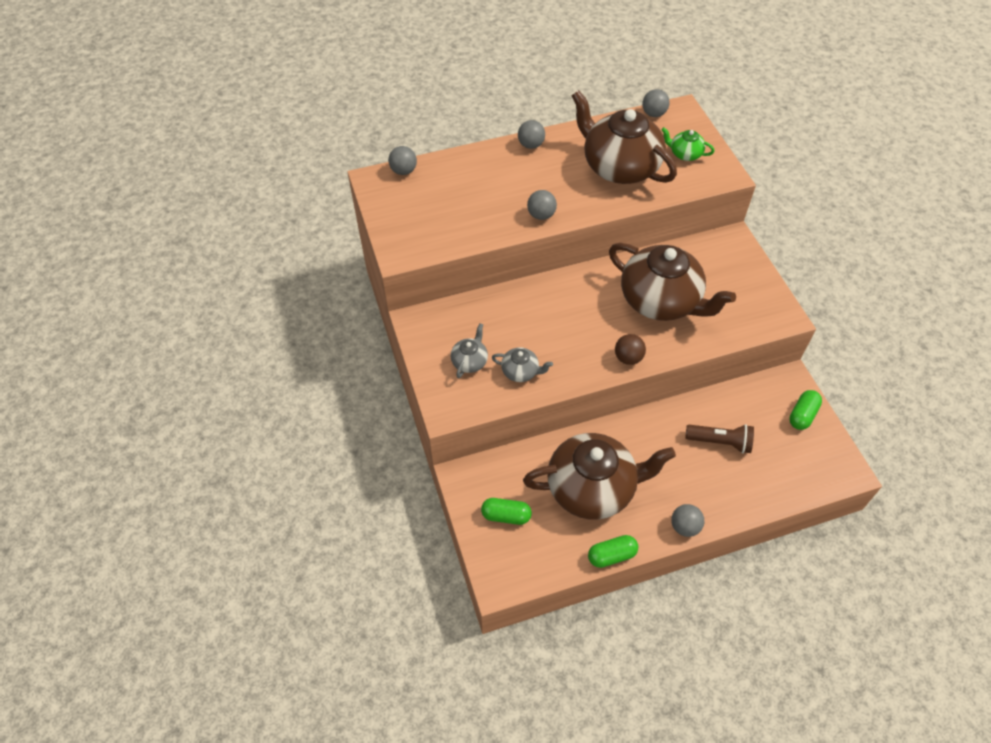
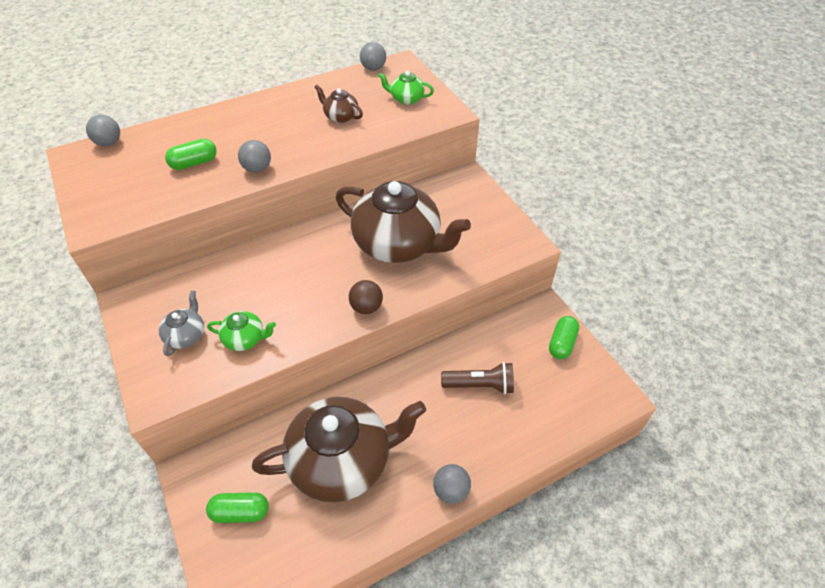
camera: 10 degrees left, 5 degrees down
grey teapot [492,347,553,382] -> green teapot [207,311,276,351]
grey ball [518,120,545,149] -> none
brown teapot [572,90,677,184] -> brown teapot [315,85,363,123], size x0.43
green capsule [588,535,638,568] -> green capsule moved to [165,139,217,170]

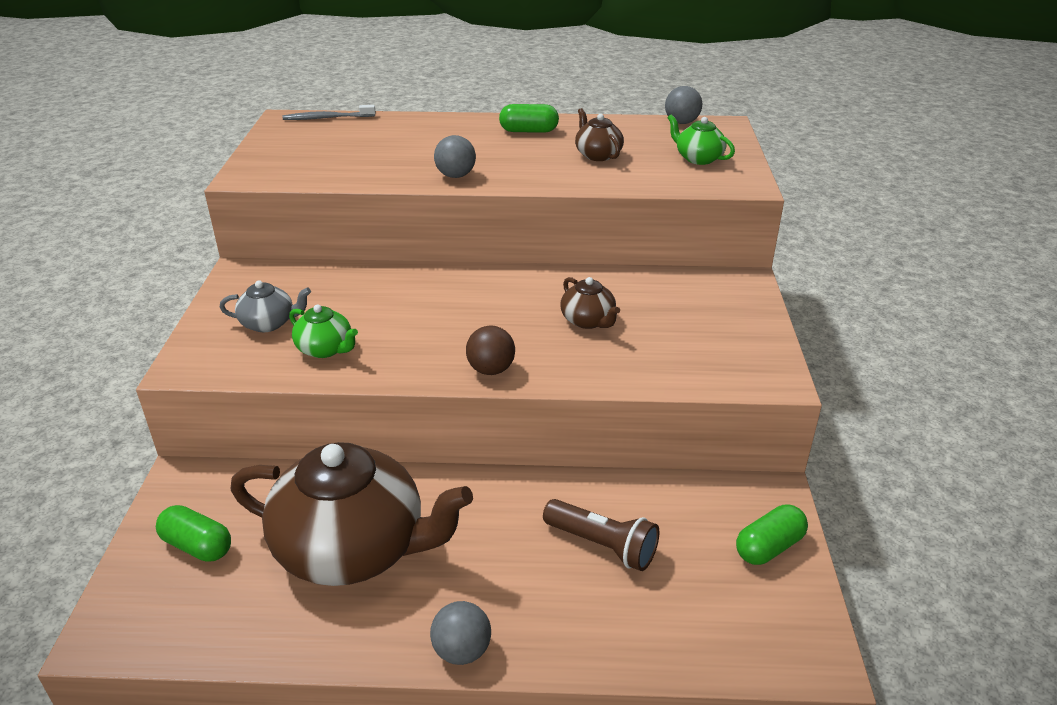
camera: 30 degrees right, 15 degrees down
grey ball [86,115,120,146] -> grey toothbrush [283,105,376,120]
grey teapot [159,290,204,356] -> grey teapot turned 45 degrees clockwise [220,280,311,332]
green capsule [165,139,217,170] -> green capsule moved to [499,104,559,133]
brown teapot [336,181,471,263] -> brown teapot [560,277,620,329], size x0.43

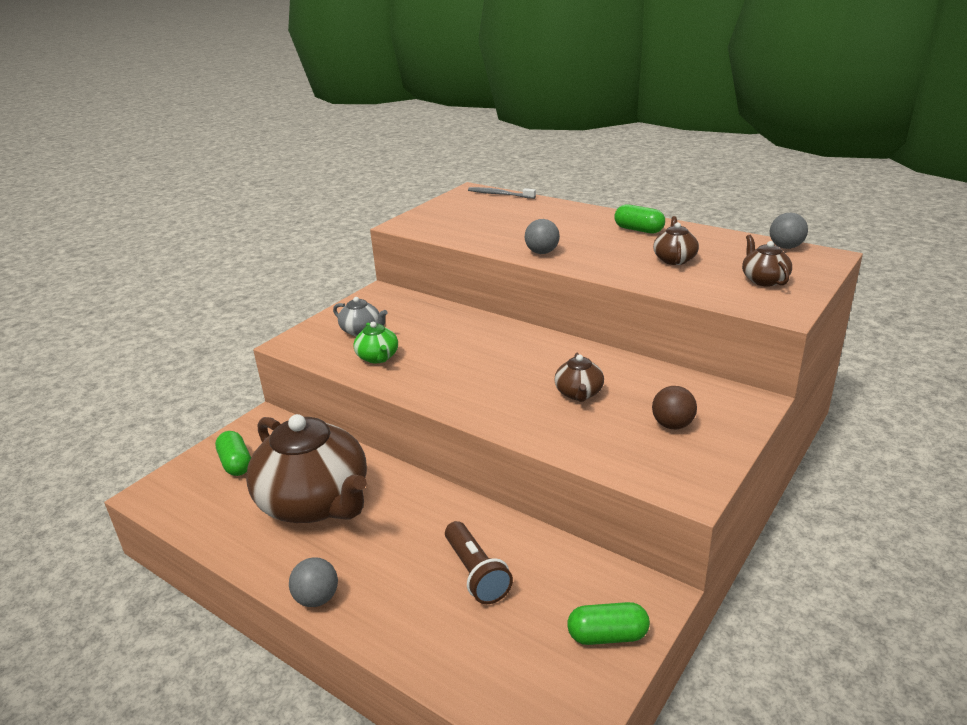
camera: 35 degrees right, 5 degrees down
brown ball [466,326,515,375] -> brown ball moved to [652,386,697,429]
green teapot [667,114,735,165] -> brown teapot [742,235,792,287]

